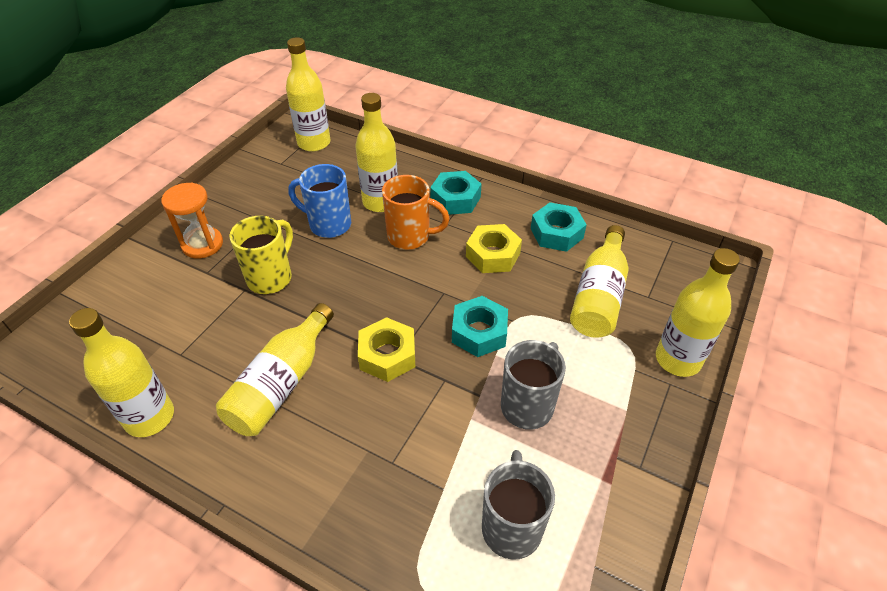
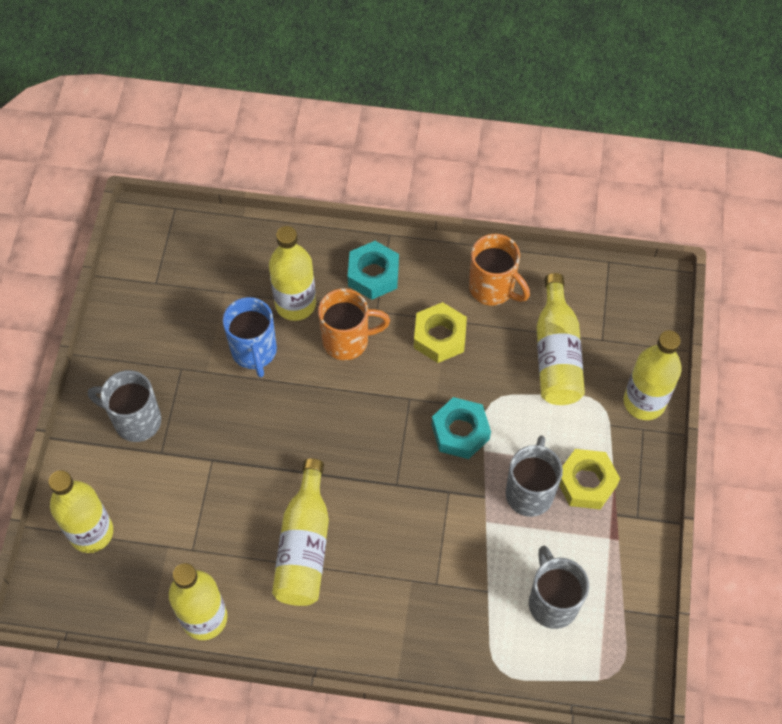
camera: 20 degrees left, 15 degrees up
orange hourglass [161,182,223,258] -> grey mug [88,370,161,442]
yellow mug [229,216,293,294] -> none
yellow bottle [286,37,330,152] -> yellow bottle moved to [49,470,113,553]
blue mug [288,164,351,238] -> blue mug turned 105 degrees counterclockwise [223,297,277,377]
yellow nut [358,317,415,382] -> yellow nut moved to [559,449,620,509]
turquoise nut [531,202,587,252] -> orange mug [469,234,530,306]

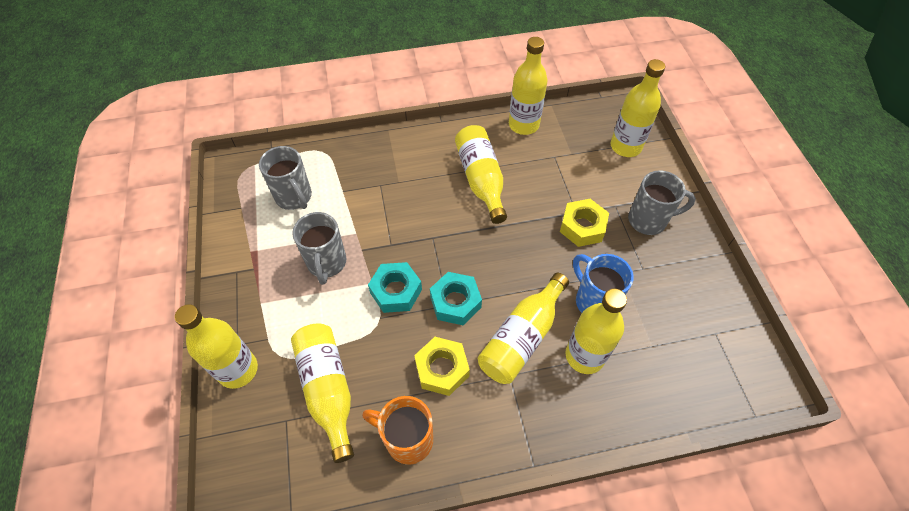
camera: 160 degrees right, 5 degrees down
orange mug [318,288,390,360] -> yellow bottle [478,273,569,384]
turquoise nut [348,241,399,300] -> turquoise nut moved to [430,272,482,325]
yellow nut [559,449,620,509] -> yellow nut moved to [560,199,609,247]

